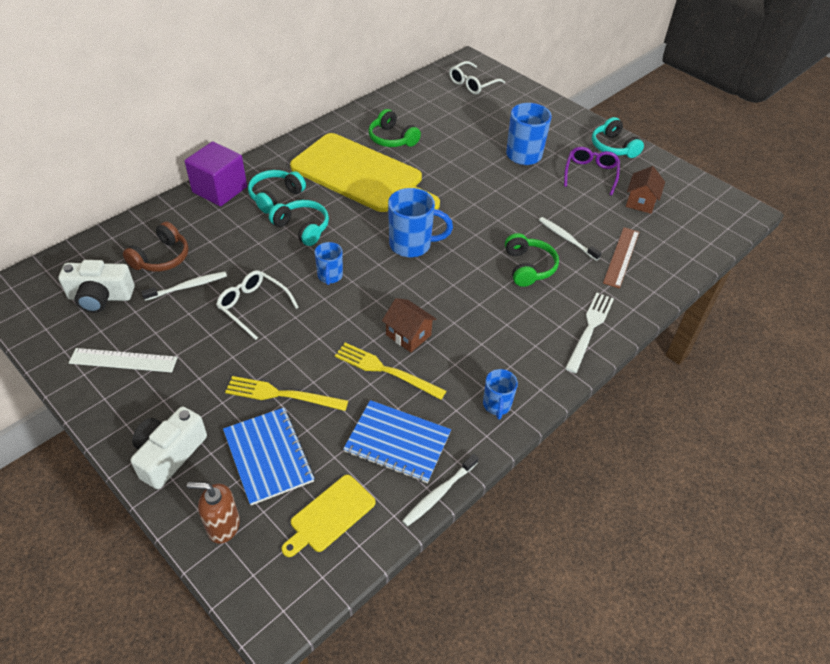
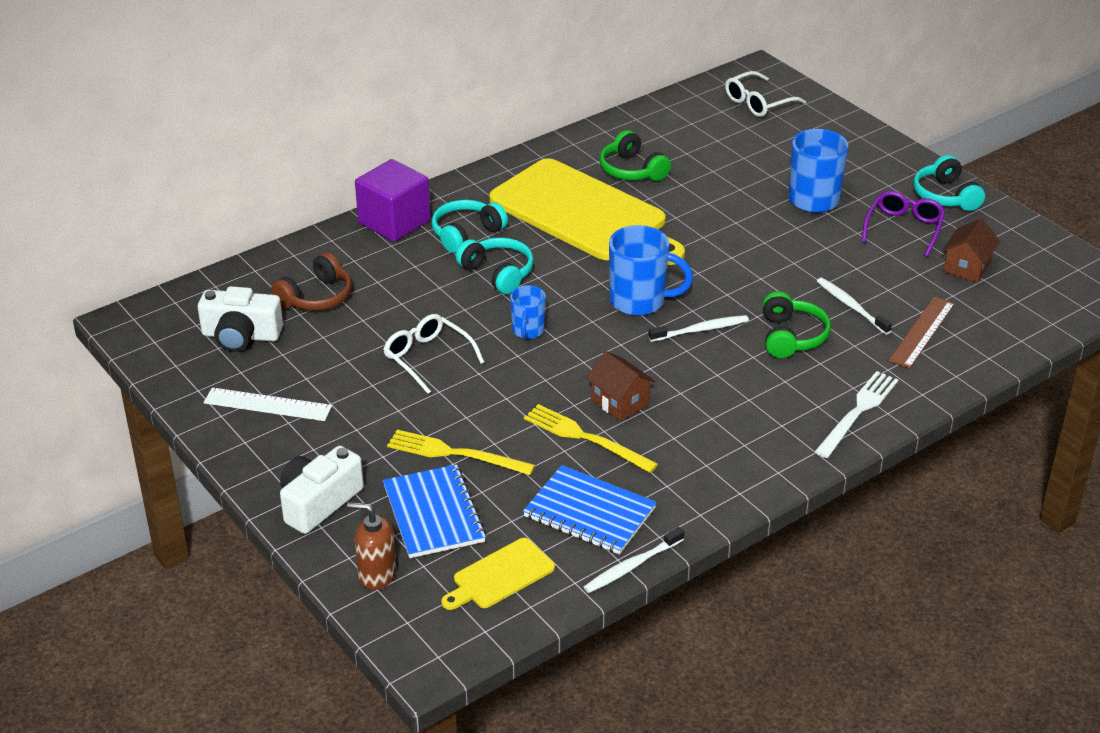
camera: 10 degrees right, 10 degrees down
white toothbrush [141,272,227,301] -> white toothbrush moved to [648,315,749,342]
blue mug [483,369,518,419] -> none

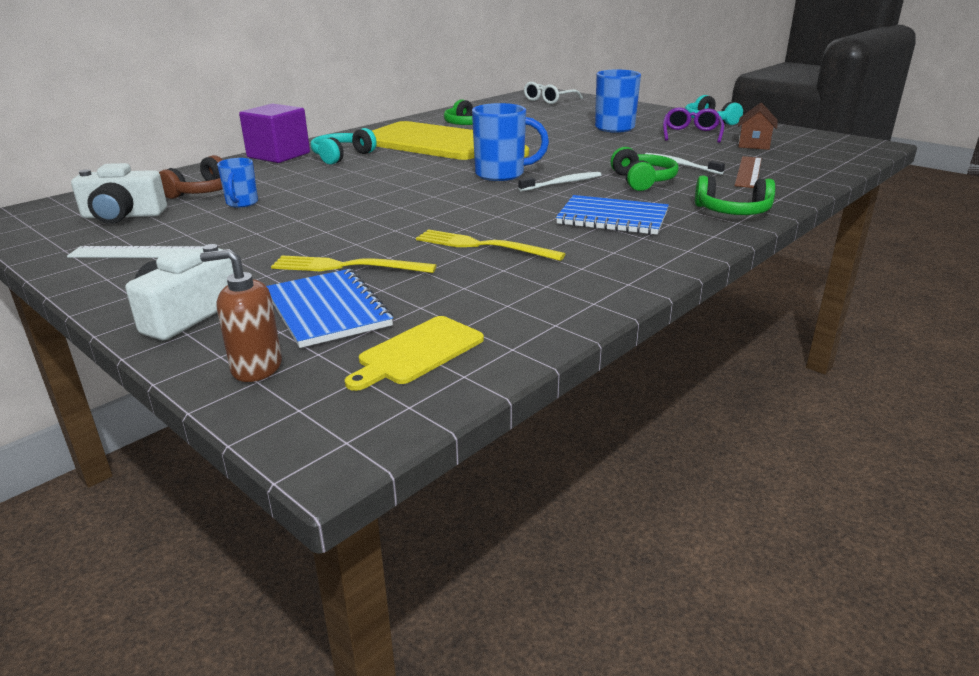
camera: 10 degrees left, 10 degrees down
white glasses [383,314,485,394] -> none
turquoise headphones [456,237,534,294] -> none
blue mug [510,285,546,339] -> blue mug moved to [217,158,258,208]
blue notebook [523,465,657,555] -> blue notebook moved to [556,195,669,235]
white toothbrush [584,527,684,593] -> none
brown house [586,351,655,421] -> none
white fork [814,371,898,458] -> green headphones [695,175,775,215]

